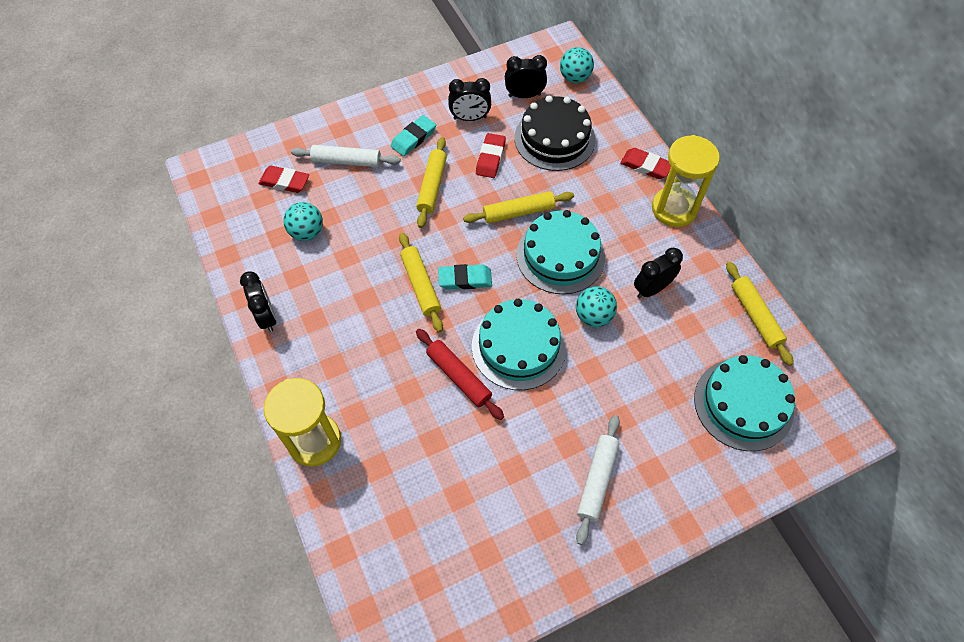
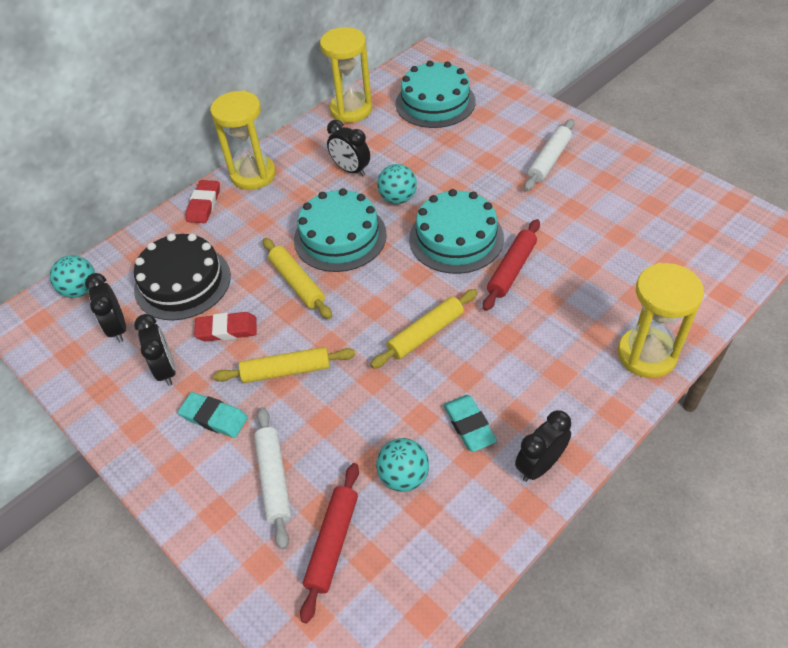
camera: 105 degrees left, 10 degrees down
red eraser [259,165,309,193] -> red rolling pin [300,463,359,623]
turquoise eraser [438,264,492,289] -> turquoise eraser moved to [443,395,497,452]
white rolling pin [576,415,620,545] -> white rolling pin turned 60 degrees counterclockwise [524,119,575,191]
yellow rolling pin [726,262,794,366] -> yellow hourglass [320,27,372,123]

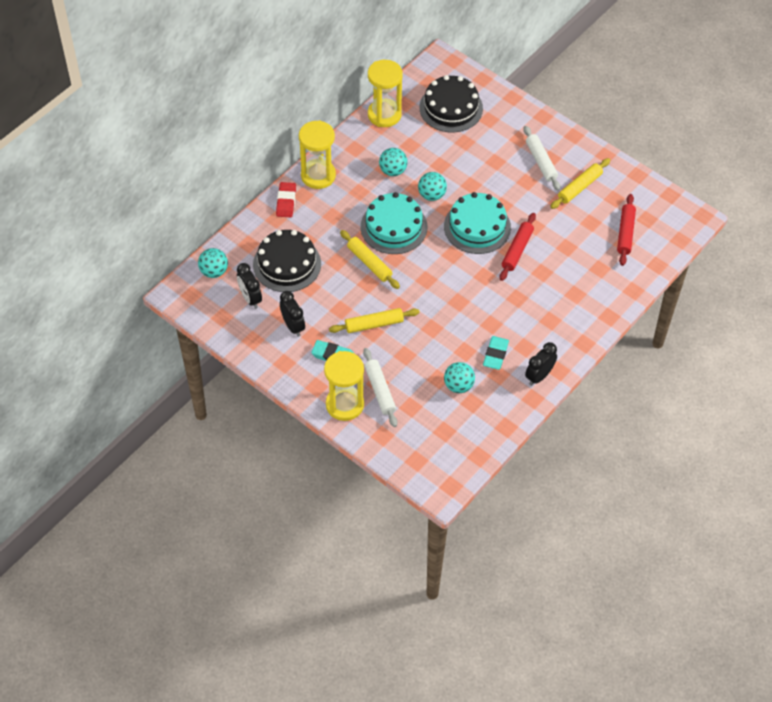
camera: 10 degrees left, 5 degrees up
red eraser [194,312,257,342] -> none
red rolling pin [300,463,359,623] -> red rolling pin moved to [617,194,636,266]
black clock [327,120,370,176] -> turquoise ball [379,148,408,176]
yellow rolling pin [370,289,478,369] -> yellow rolling pin moved to [550,158,610,209]
turquoise cake [396,61,476,128] -> black cake [419,75,483,132]
turquoise eraser [443,395,497,452] -> turquoise eraser turned 45 degrees clockwise [483,336,509,370]
white rolling pin [524,119,575,191] -> white rolling pin turned 45 degrees counterclockwise [523,126,561,191]
yellow hourglass [618,263,704,378] -> yellow hourglass moved to [324,351,364,421]

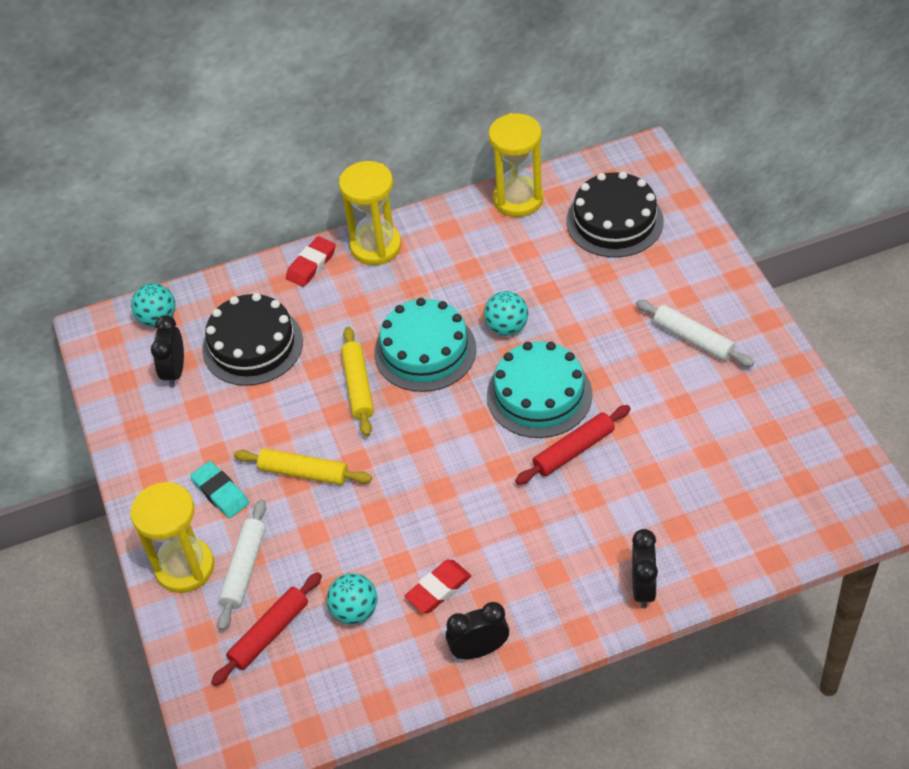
camera: 35 degrees right, 5 degrees down
black clock [280,291,305,337] -> black clock moved to [632,529,658,608]
turquoise ball [379,148,408,176] -> none
turquoise eraser [483,336,509,370] -> red eraser [404,560,471,613]
white rolling pin [523,126,561,191] -> white rolling pin turned 60 degrees counterclockwise [636,300,754,367]
yellow rolling pin [550,158,610,209] -> none
red rolling pin [617,194,636,266] -> red rolling pin moved to [211,572,322,686]

